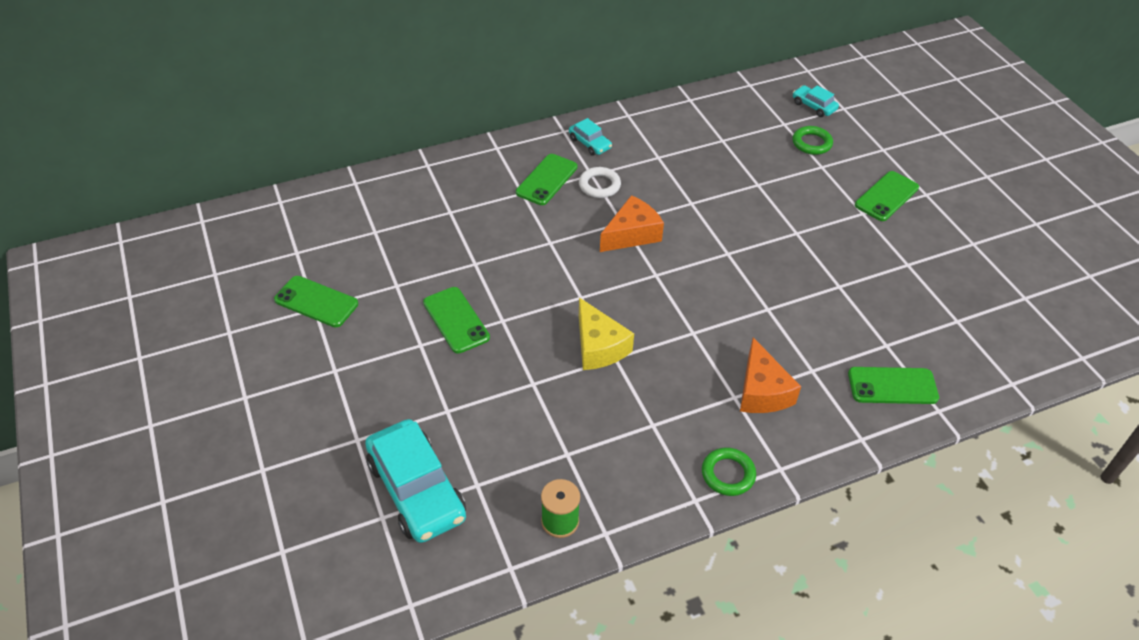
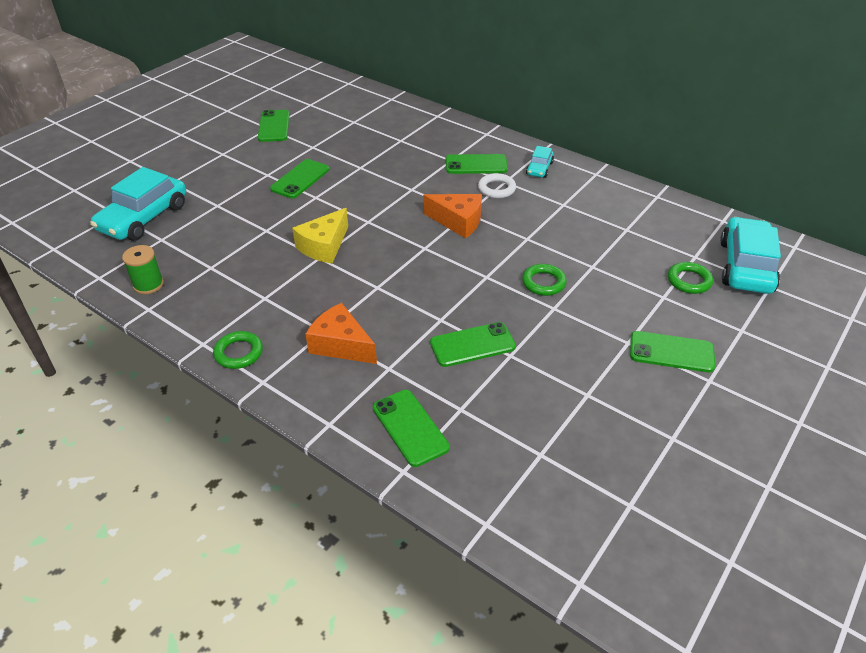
camera: 60 degrees right, 5 degrees down
orange cheese [740,337,801,413] -> orange cheese turned 75 degrees clockwise [306,303,377,364]
turquoise car [793,85,839,117] -> turquoise car [720,217,781,294], size x2.03
none -> green phone [430,322,516,367]
none -> green ring [522,264,567,296]

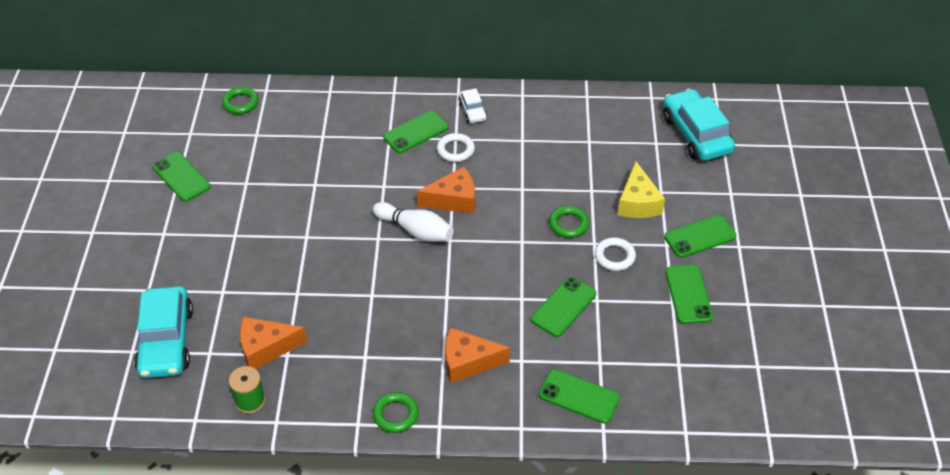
camera: 35 degrees left, 5 degrees up
green phone [270,159,329,199] -> green phone moved to [665,265,713,324]
yellow cheese [292,208,348,263] -> yellow cheese moved to [618,162,665,218]
turquoise car [526,146,554,178] -> white car [458,89,487,123]
green ring [668,262,713,294] -> green ring moved to [222,87,259,114]
none -> orange cheese [240,317,307,369]
none -> white bowling pin [373,202,454,242]
none -> white ring [595,237,636,271]

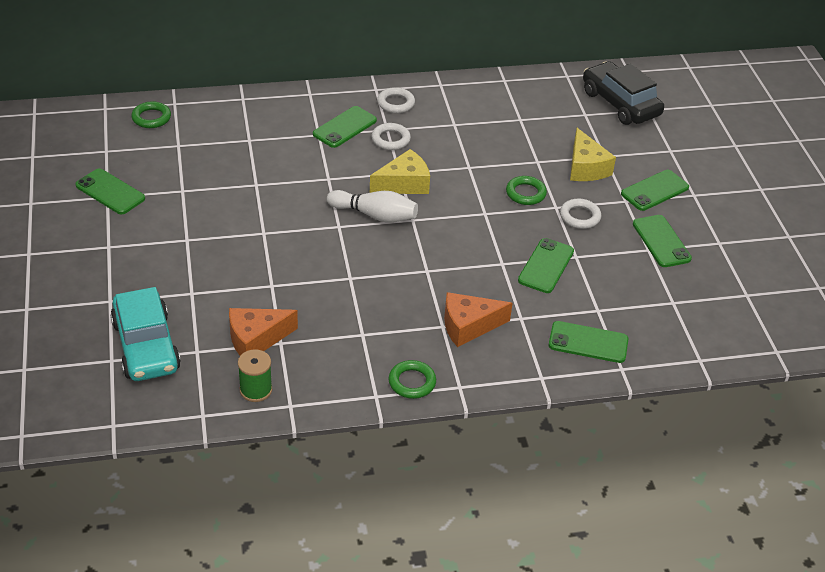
camera: 15 degrees left, 5 degrees down
orange cheese [417,167,475,214] -> yellow cheese [370,149,430,194]
white car [458,89,487,123] -> white ring [377,87,415,113]
turquoise car [663,89,735,161] -> black car [583,62,664,125]

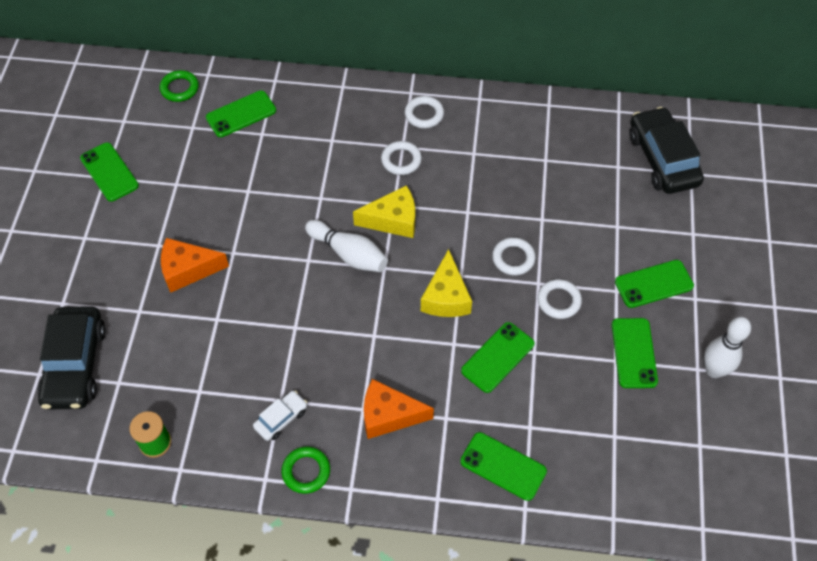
camera: 20 degrees right, 15 degrees up
turquoise car [111,287,181,381] -> black car [37,306,106,410]
orange cheese [229,308,298,356] -> orange cheese moved to [161,238,229,293]
green phone [313,106,377,148] -> green phone moved to [206,90,276,137]
green ring [506,176,547,205] -> white ring [492,237,536,276]
yellow cheese [570,128,616,181] -> yellow cheese moved to [421,249,472,317]
none -> white car [253,391,307,441]
none -> white bowling pin [704,317,751,378]

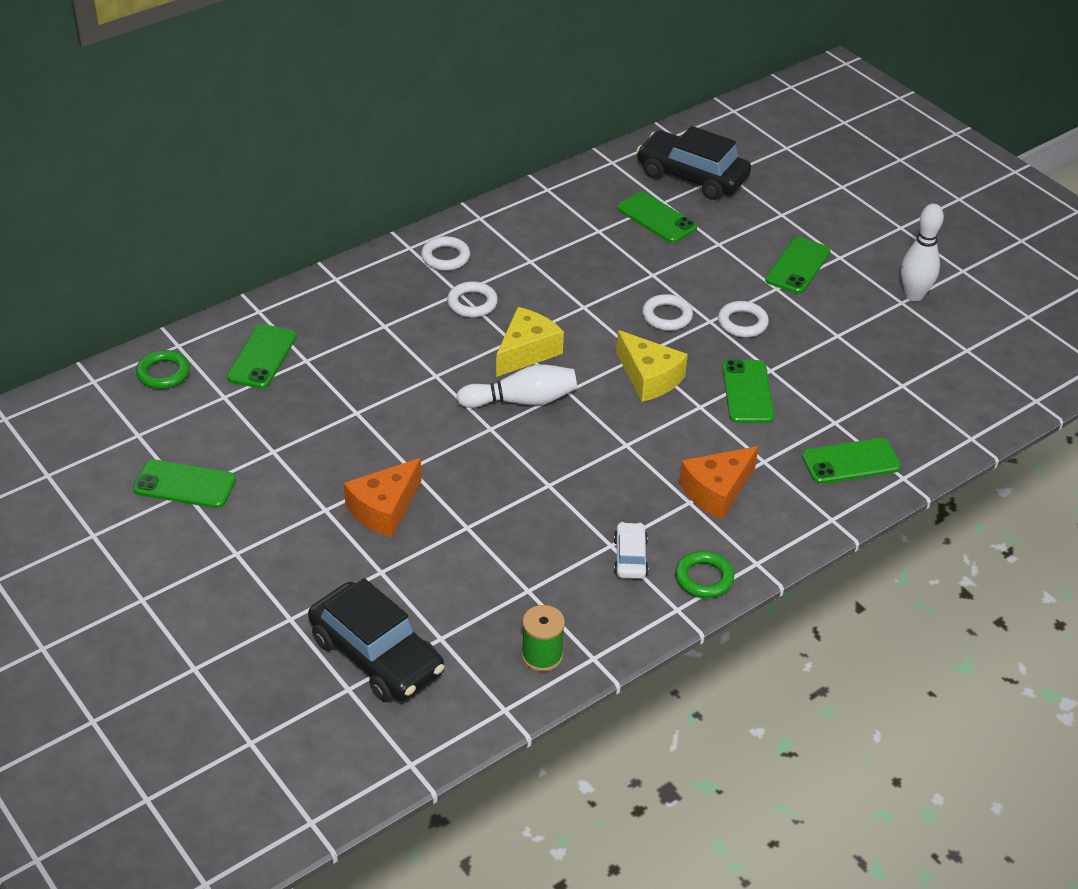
camera: 45 degrees left, 15 degrees down
green phone [612,318,658,388] -> green phone moved to [617,192,697,243]

